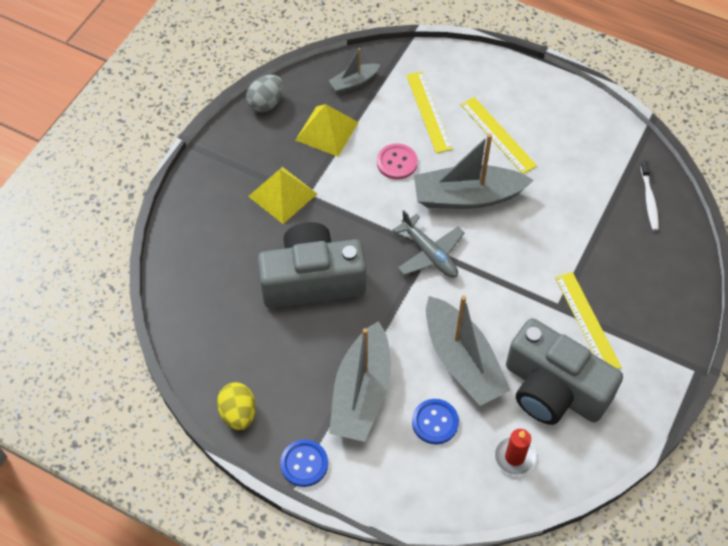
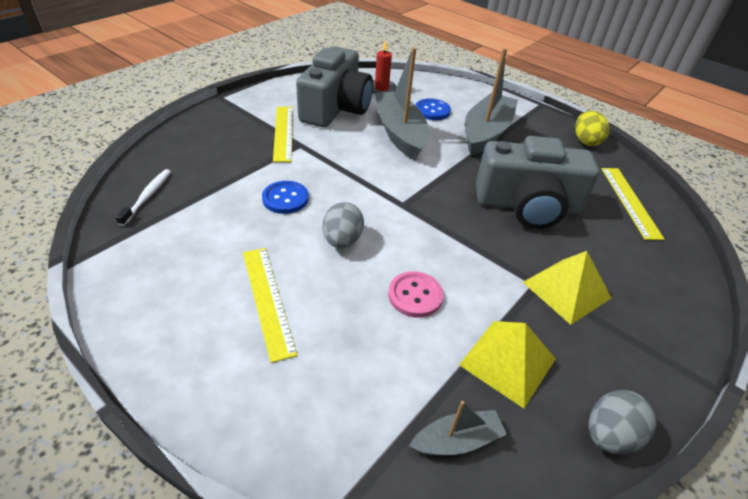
camera: 170 degrees left, 15 degrees down
blue button [280,440,328,487] -> blue button moved to [262,181,309,214]
grey plane [393,210,464,278] -> none
yellow ruler [406,71,453,153] -> yellow ruler moved to [601,168,665,240]
grey boat [414,134,534,209] -> grey egg [323,202,364,248]
grey camera [506,318,623,425] -> grey camera turned 60 degrees clockwise [296,46,373,127]

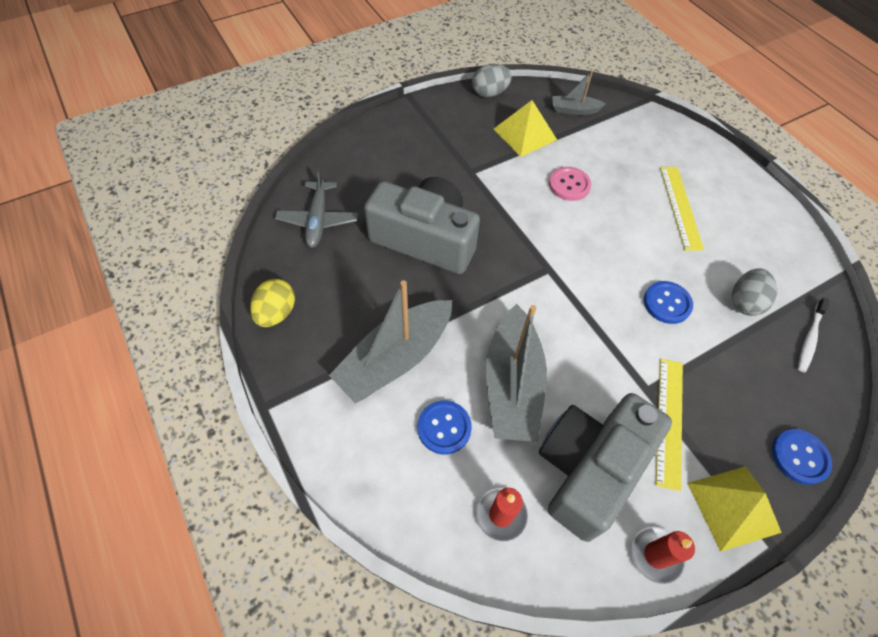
camera: 160 degrees left, 15 degrees up
grey egg [323,202,364,248] -> grey egg moved to [732,268,777,316]
yellow pyramid [523,251,611,325] -> yellow pyramid moved to [687,466,782,552]
yellow ruler [601,168,665,240] -> grey plane [275,168,358,248]
none -> red candle [631,527,695,584]
none -> blue button [772,429,832,485]

